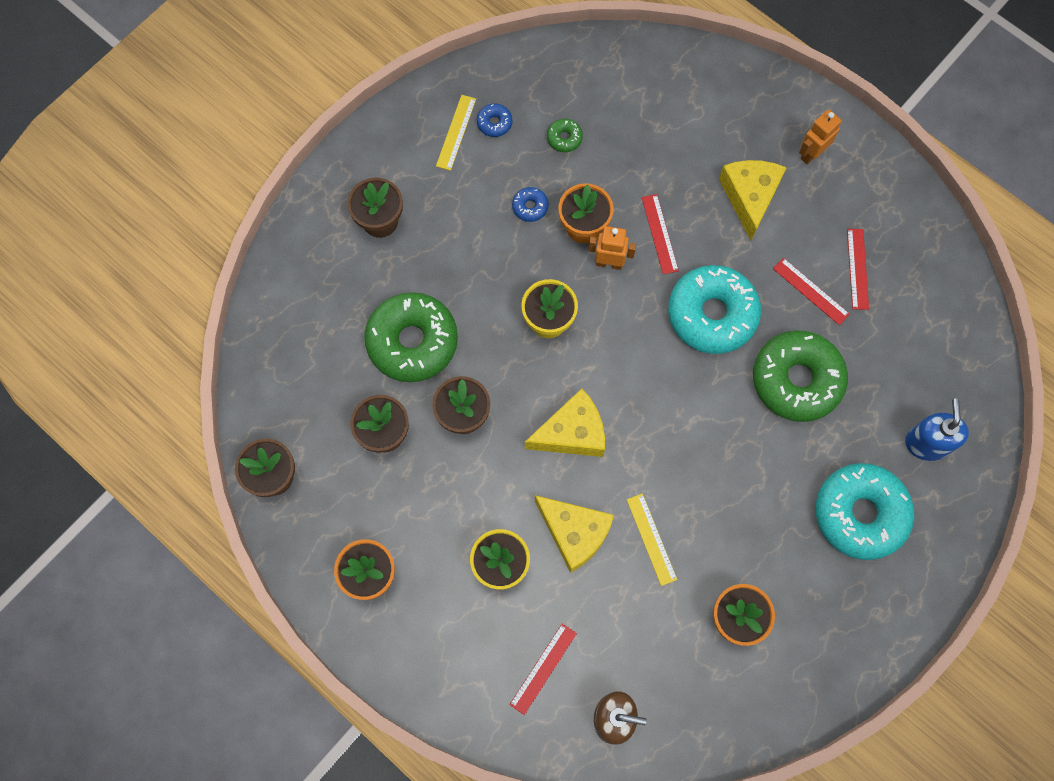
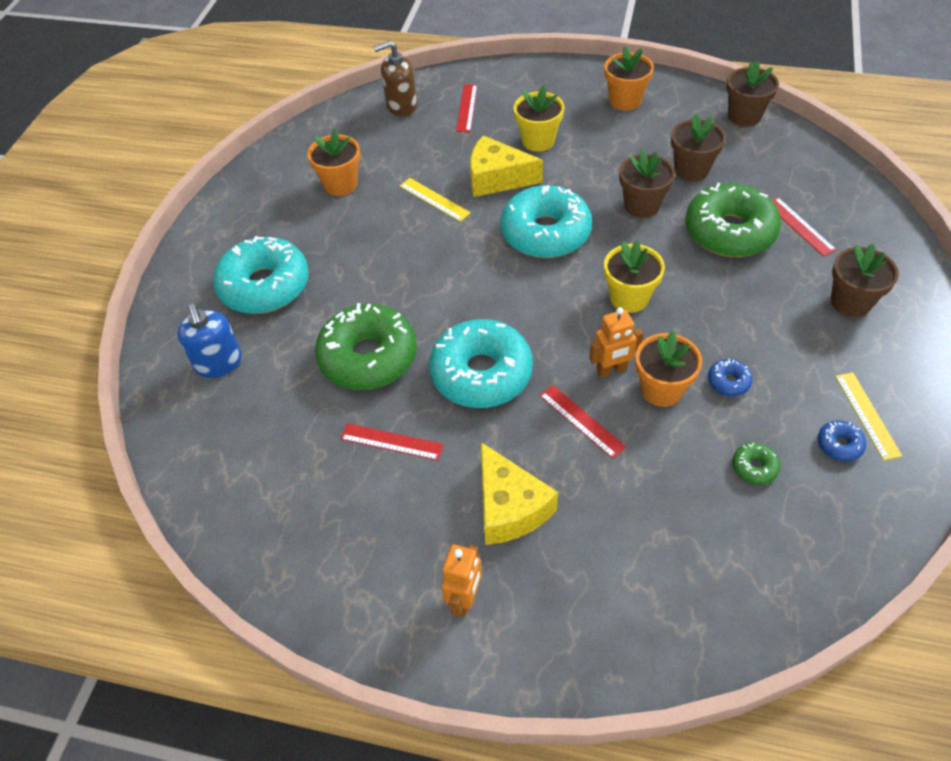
camera: 155 degrees right, 20 degrees down
yellow cheese [525,389,605,457] -> turquoise donut [501,185,592,258]
red ruler [847,229,869,310] -> red ruler moved to [772,197,837,256]

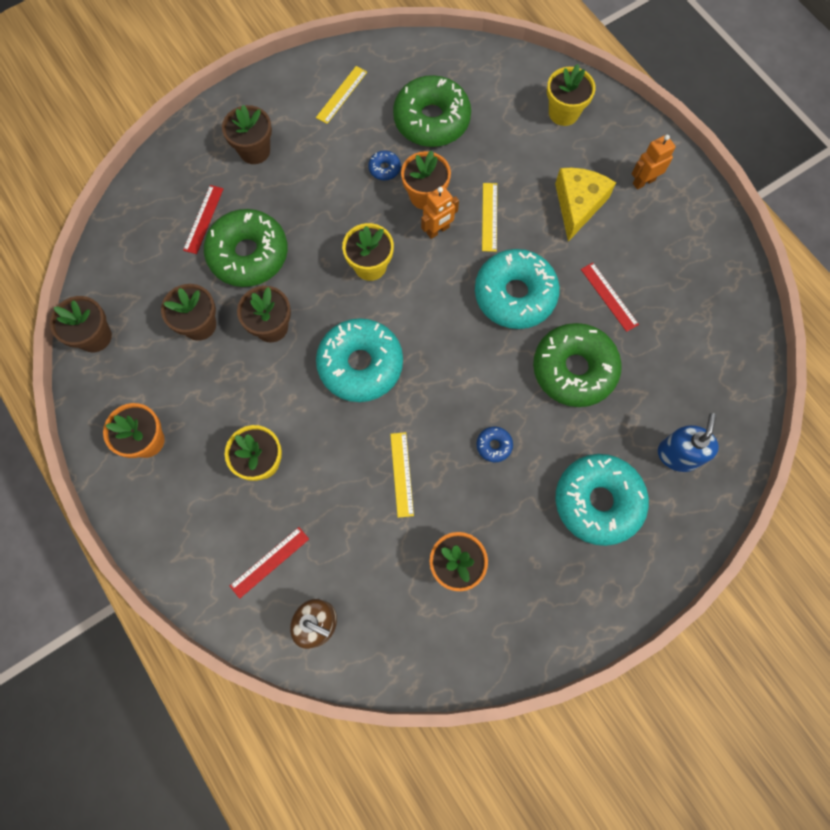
camera: 140 degrees left, 20 degrees up
yellow cheese [470,135,543,197] -> none
red ruler [539,385,626,459] -> yellow ruler [482,183,497,252]
orange robot [589,307,643,377] -> orange robot turned 120 degrees clockwise [421,186,459,239]
green donut [732,442,781,485] -> green donut [393,75,471,147], size x2.43
blue donut [818,420,866,462] -> blue donut moved to [477,427,513,462]
none -> yellow flower pot [547,64,596,126]

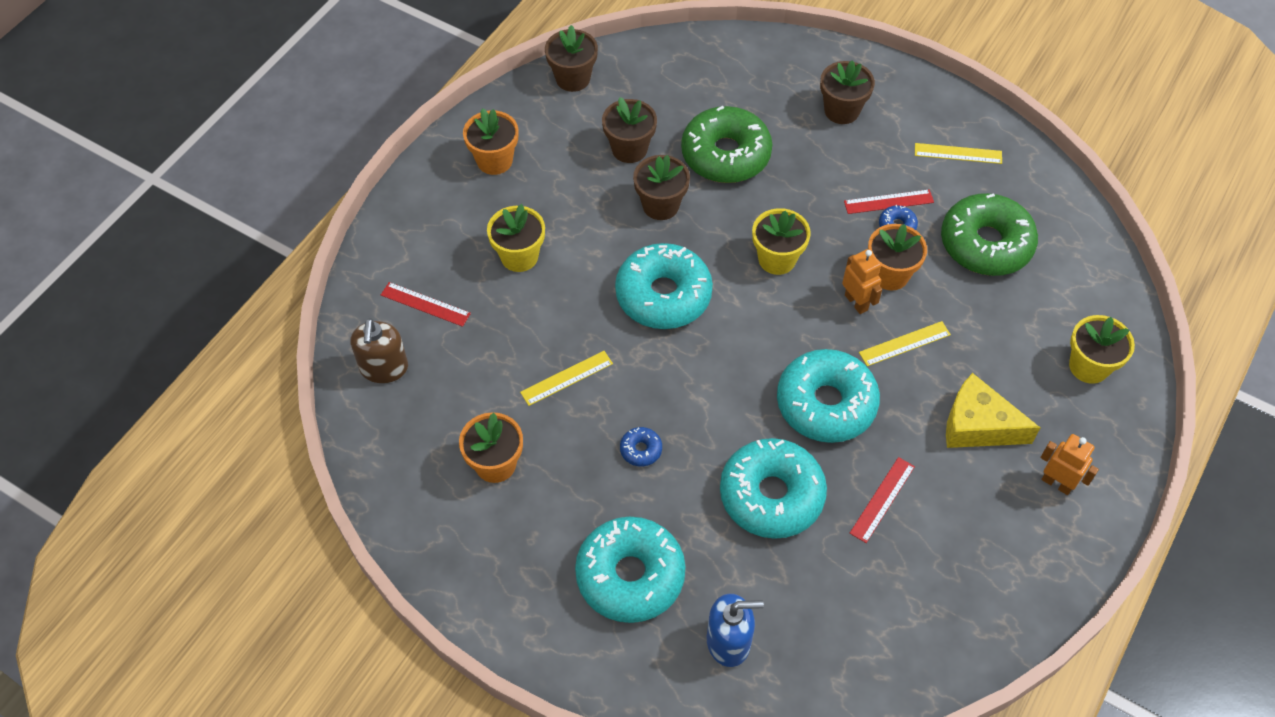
camera: 65 degrees right, 15 degrees down
red ruler [183,185,223,254] -> red ruler moved to [844,189,934,214]
orange robot [421,186,459,239] -> orange robot turned 150 degrees counterclockwise [842,249,882,314]
green donut [533,323,622,407] -> turquoise donut [720,438,827,539]
yellow cheese [555,168,616,242] -> yellow cheese turned 150 degrees counterclockwise [946,373,1040,448]

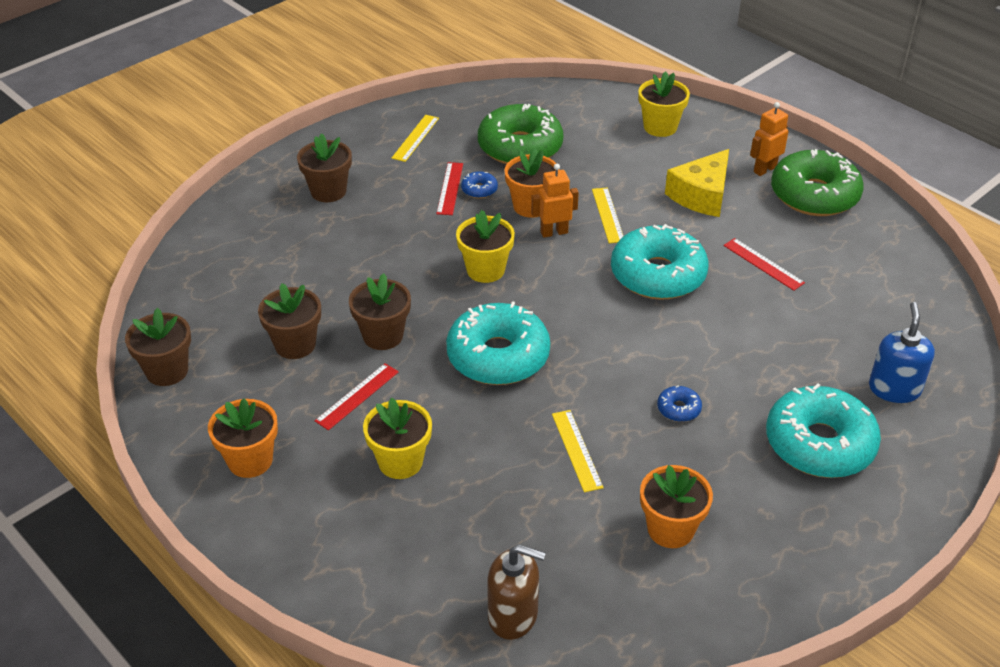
camera: 75 degrees left, 15 degrees down
red ruler [381,282,471,327] -> red ruler moved to [315,363,399,430]
green donut [681,106,773,183] -> green donut moved to [771,149,864,216]
turquoise donut [720,438,827,539] -> none

